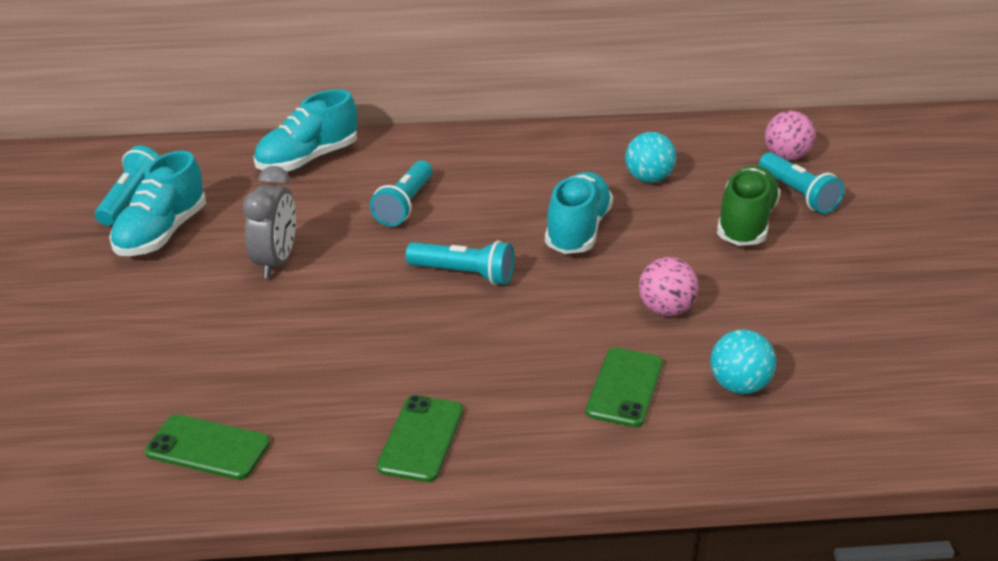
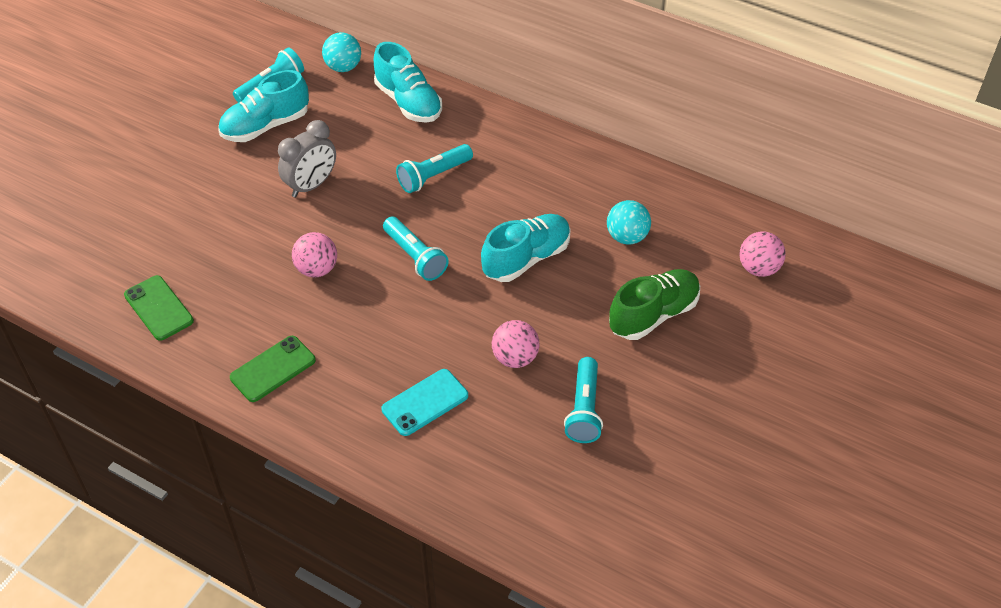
camera: 35 degrees right, 15 degrees up
turquoise shoe [253,89,357,172] -> turquoise shoe turned 120 degrees counterclockwise [374,42,442,123]
green phone [586,348,663,427] -> turquoise phone [382,369,468,436]
turquoise ball [710,329,776,394] -> turquoise ball moved to [322,32,361,72]
turquoise flashlight [759,152,844,214] -> turquoise flashlight moved to [564,357,603,443]
none -> pink ball [292,232,337,277]

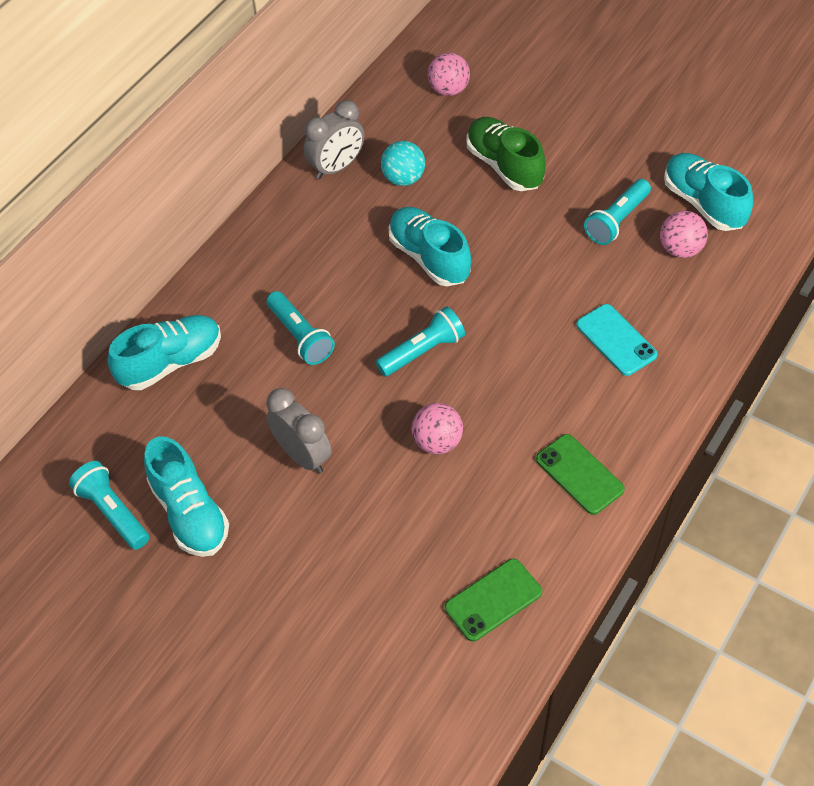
camera: 85 degrees left, 5 degrees up
turquoise ball [322,32,361,72] -> none
pink ball [492,320,539,368] -> pink ball moved to [660,211,708,258]
turquoise flashlight [564,357,603,443] -> turquoise flashlight turned 120 degrees clockwise [584,179,651,245]
none -> grey clock [304,100,364,179]
none -> turquoise shoe [664,153,753,231]

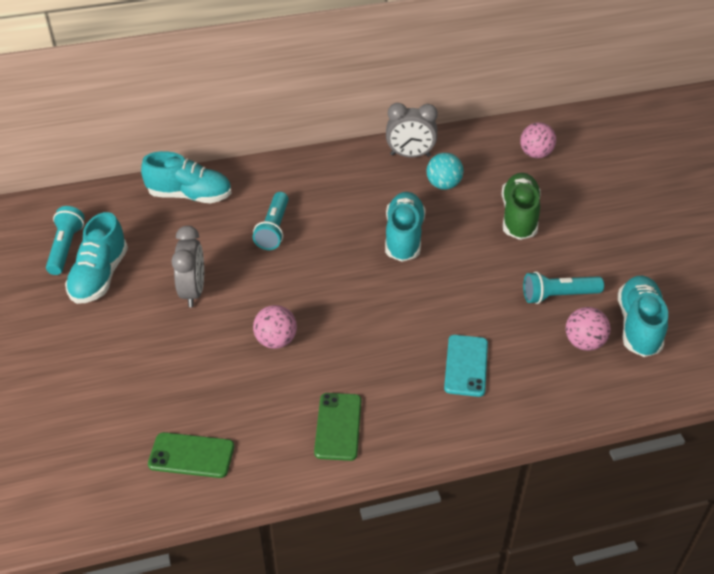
camera: 40 degrees right, 10 degrees down
turquoise flashlight [376,306,465,377] -> none

